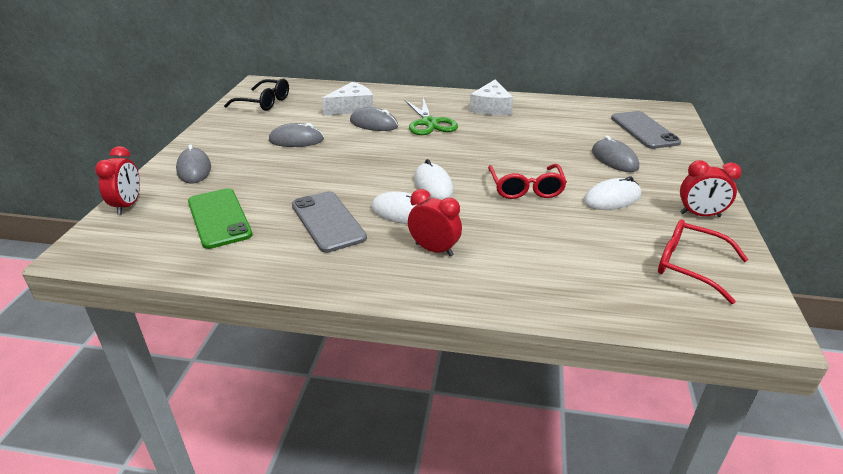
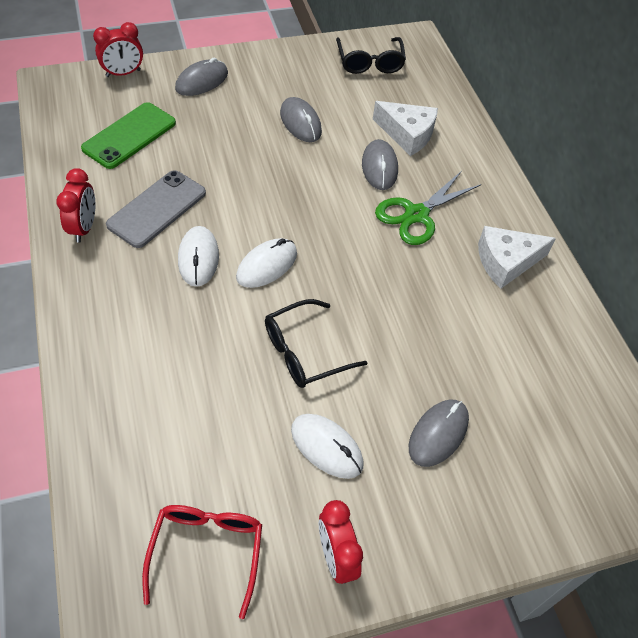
camera: 60 degrees right, 20 degrees up
red clock [408,189,462,256] -> red clock moved to [56,168,95,243]
red glasses [488,164,567,199] -> black glasses [265,299,368,388]
grey phone [611,111,681,149] -> none

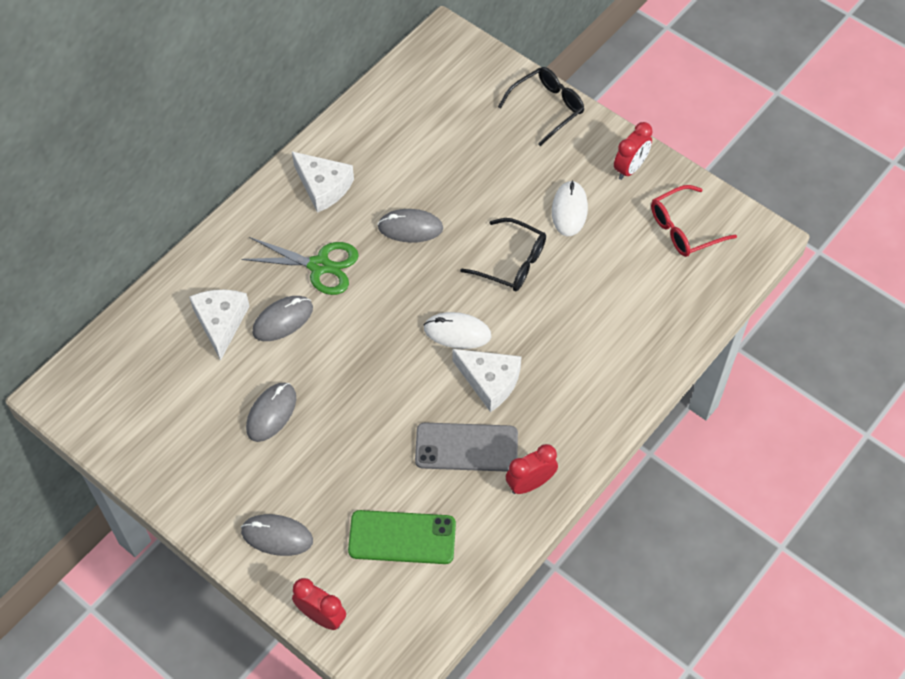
camera: 120 degrees left, 5 degrees up
white mouse [178,226,219,287] -> white cheese [453,349,522,412]
black glasses [336,37,406,74] -> black glasses moved to [498,67,584,146]
grey mouse [409,399,469,467] -> grey mouse moved to [378,209,443,243]

